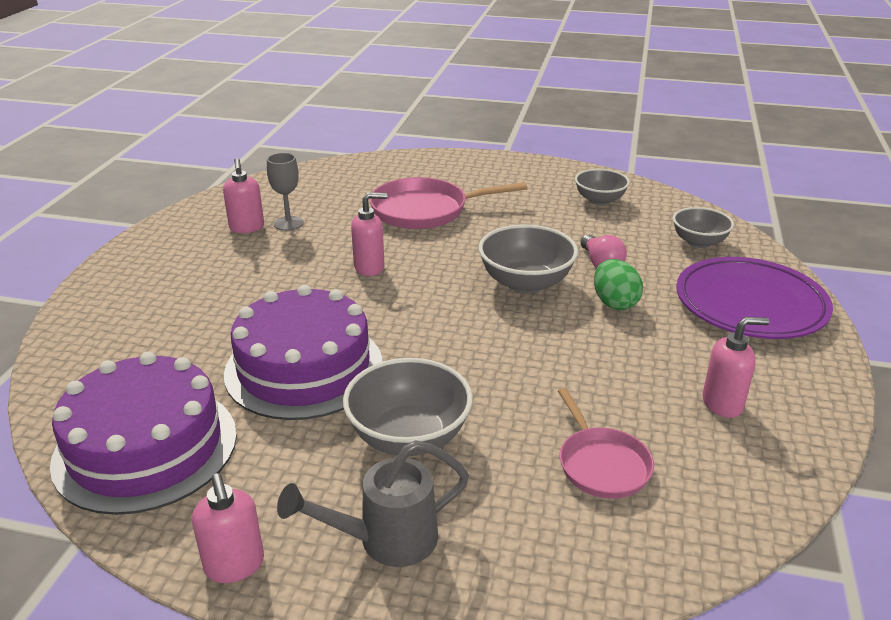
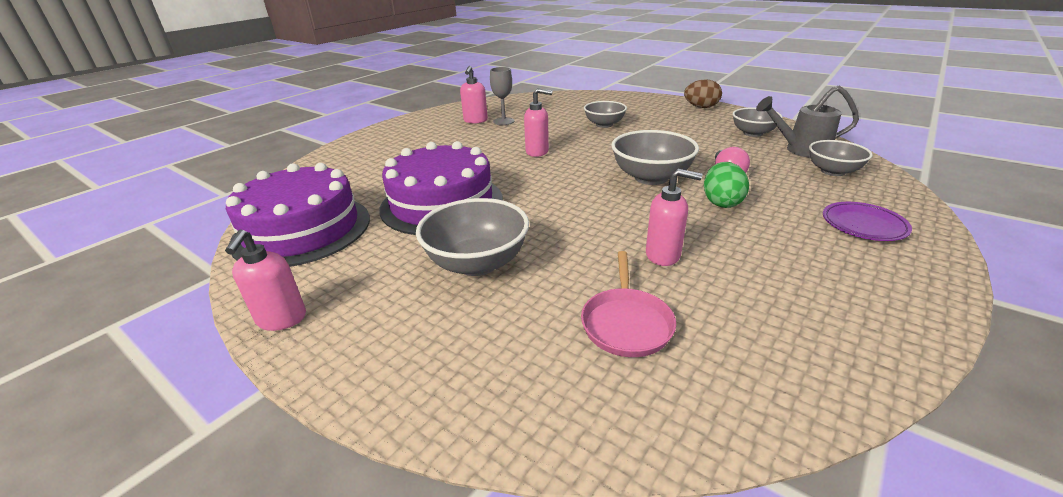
camera: 25 degrees right, 0 degrees up
grey watering can [277,440,469,567] -> grey watering can moved to [756,86,859,158]
pink pan [369,177,528,229] -> grey bowl [584,101,627,128]
purple plate [676,257,833,339] -> purple plate [823,202,912,241], size x0.51
pink soap dispenser [702,317,769,418] -> pink soap dispenser moved to [646,169,702,266]
none -> brown egg [684,79,722,108]

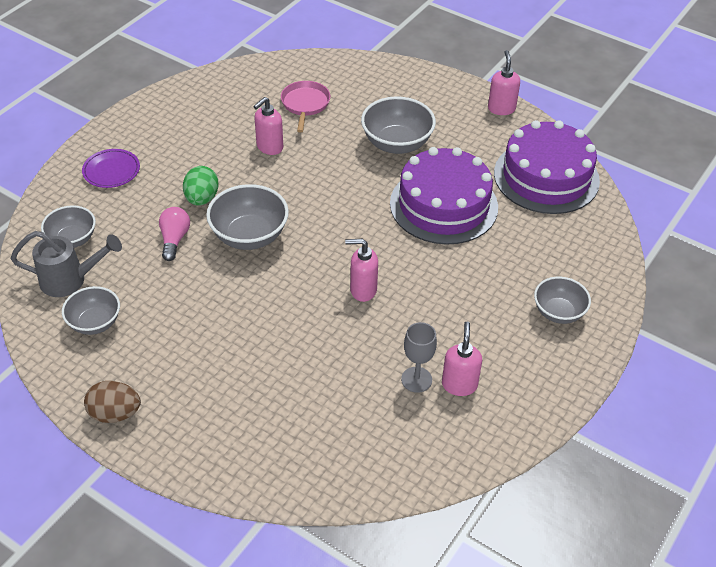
camera: 175 degrees right, 15 degrees up
grey bowl [584,101,627,128] -> grey bowl moved to [534,277,591,324]
pink soap dispenser [646,169,702,266] -> pink soap dispenser turned 60 degrees counterclockwise [254,97,283,155]

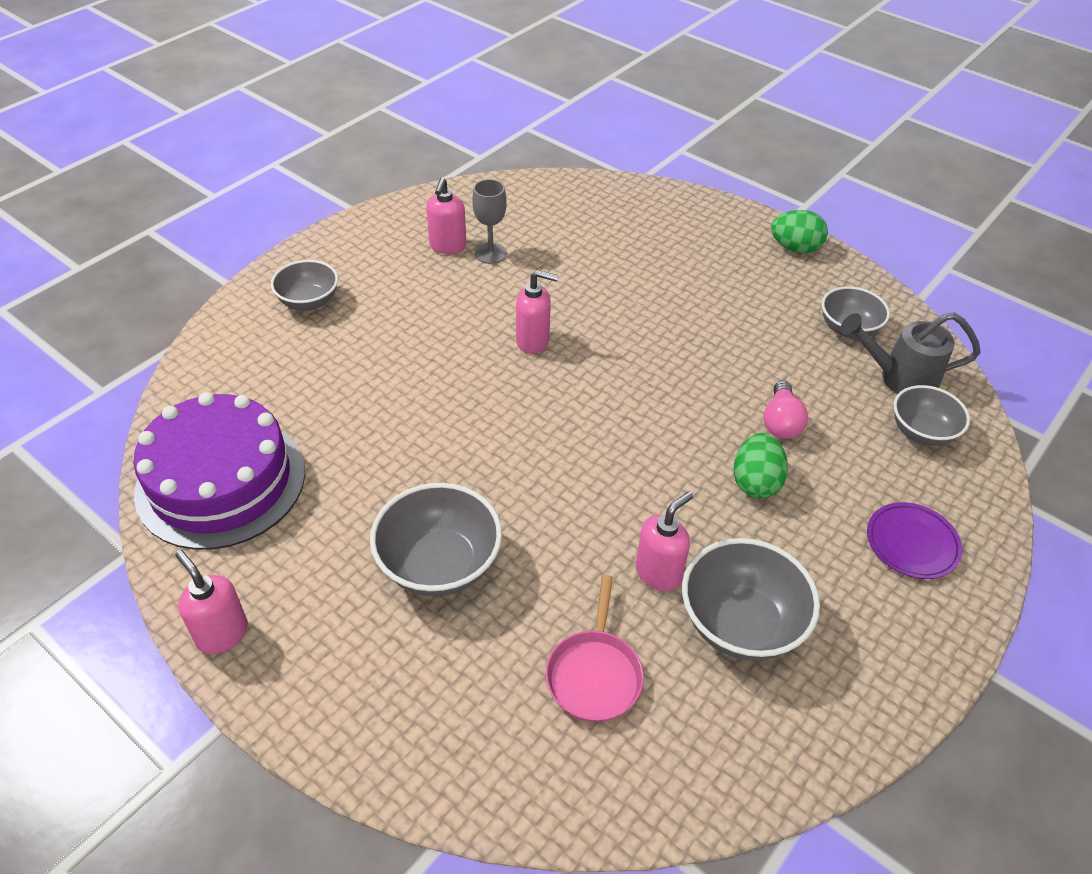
camera: 175 degrees left, 0 degrees up
brown egg [84,381,141,423] -> green egg [771,210,828,253]
grey bowl [206,184,289,250] -> grey bowl moved to [682,538,820,661]
purple cake [390,147,498,245] -> none
pink soap dispenser [488,50,520,115] -> pink soap dispenser turned 135 degrees clockwise [175,550,248,654]

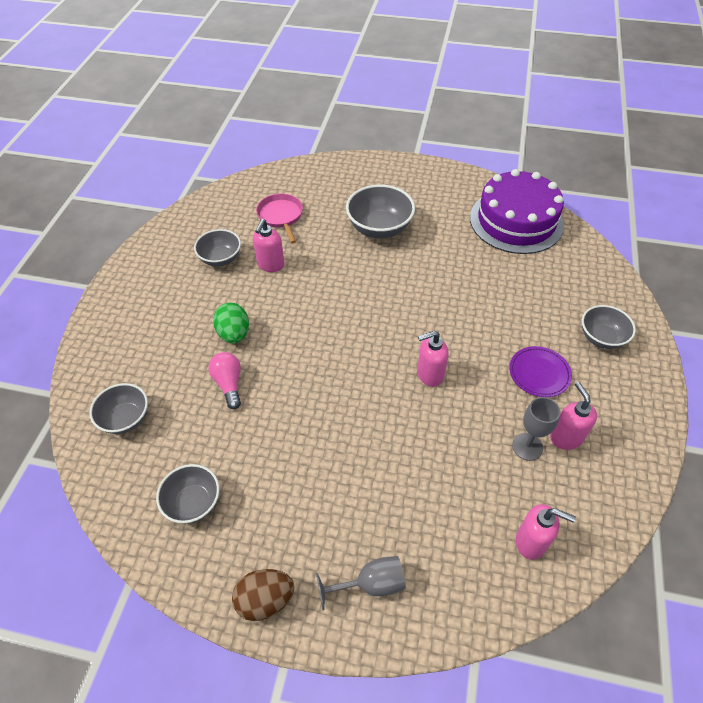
camera: 155 degrees right, 5 degrees up
pink soap dispenser [175,550,248,654] -> pink soap dispenser moved to [516,504,576,560]
grey bowl [682,538,820,661] -> grey bowl [194,229,241,267], size x0.65
green egg [771,210,828,253] -> brown egg [232,569,294,621]
grey watering can [840,312,981,394] -> none
purple plate [867,502,962,579] -> purple plate moved to [509,346,572,397]
none -> grey goblet [316,556,406,610]

